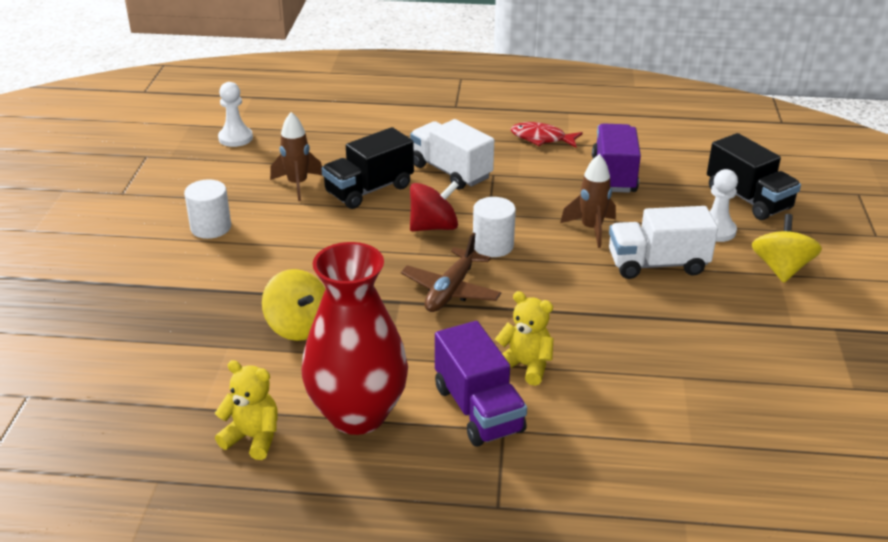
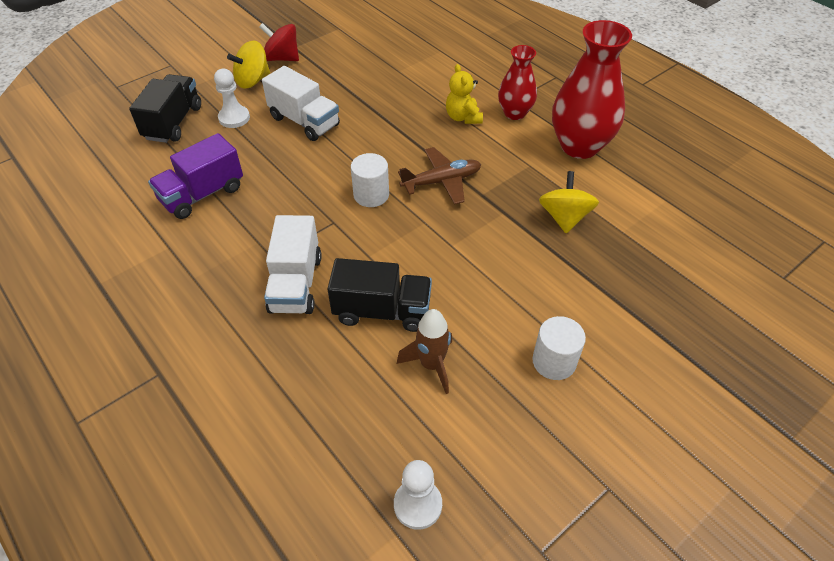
camera: 135 degrees left, 15 degrees up
yellow teddy bear [215,360,278,460] -> none
red spinning top [410,181,459,231] -> red spinning top moved to [259,23,299,61]
purple truck [435,321,527,447] -> red vase [498,45,537,120]
red fish [511,122,583,148] -> none
brown rocket [560,154,616,248] -> none

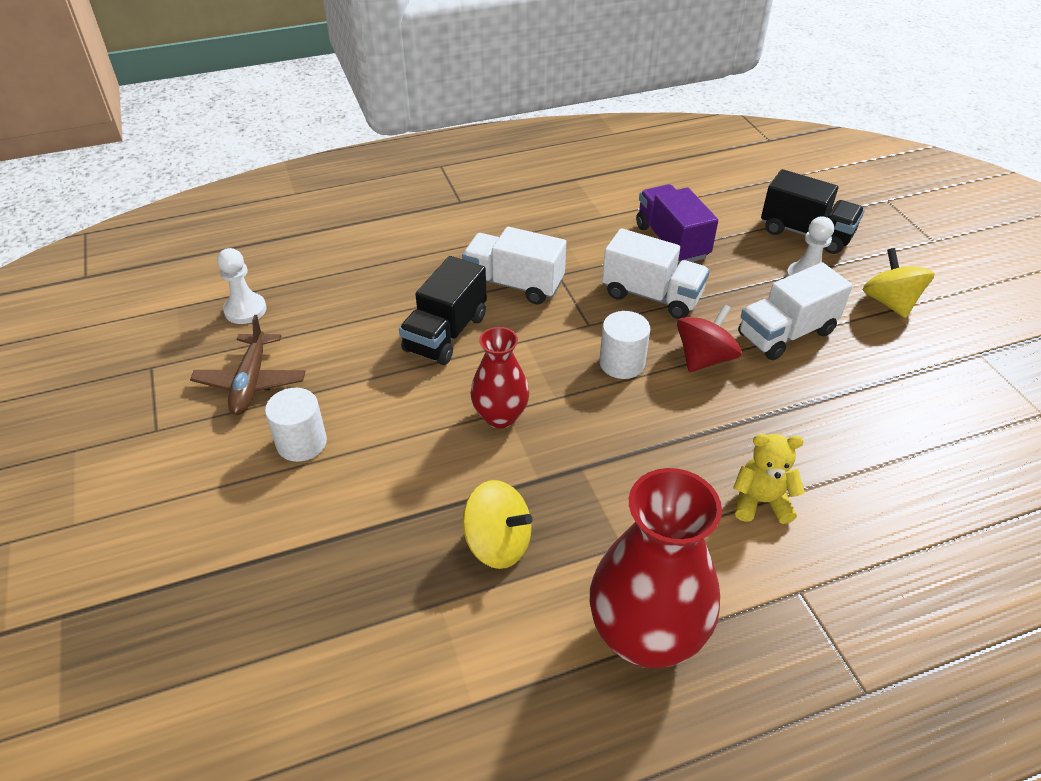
camera: 110 degrees right, 5 degrees down
red spinning top [259,23,299,61] -> red spinning top moved to [677,304,742,372]
brown rocket [397,309,452,394] -> none
brown plane [398,147,481,205] -> brown plane moved to [190,315,306,415]
red vase [498,45,537,120] -> red vase moved to [471,327,529,428]
none -> white truck [602,228,710,319]

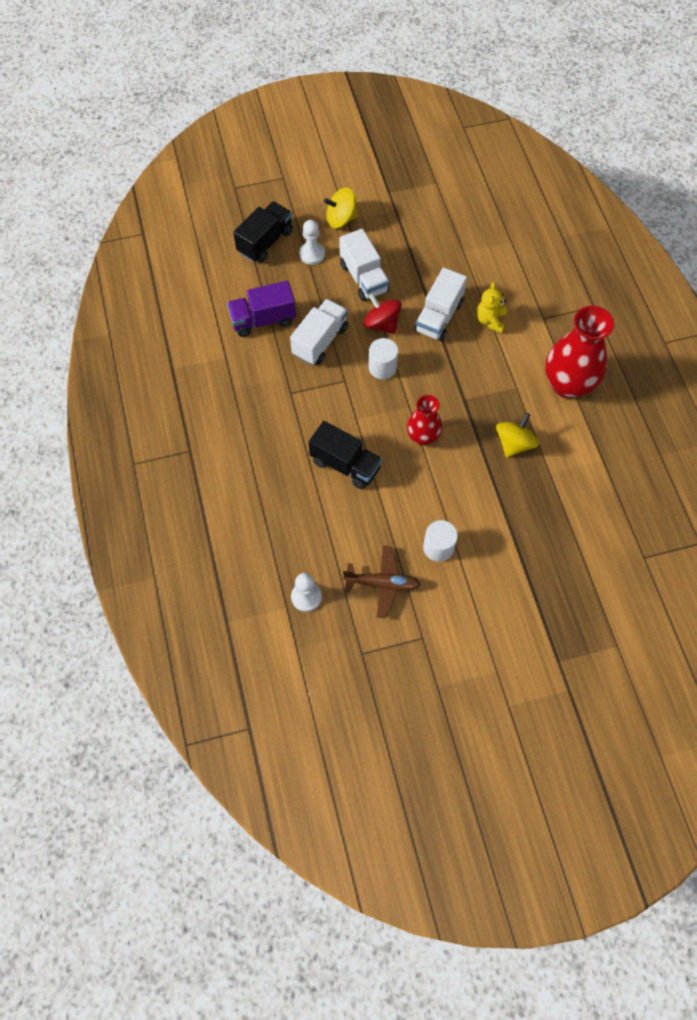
camera: 85 degrees left, 20 degrees up
white truck [462,227,566,304] -> white truck moved to [414,268,467,341]

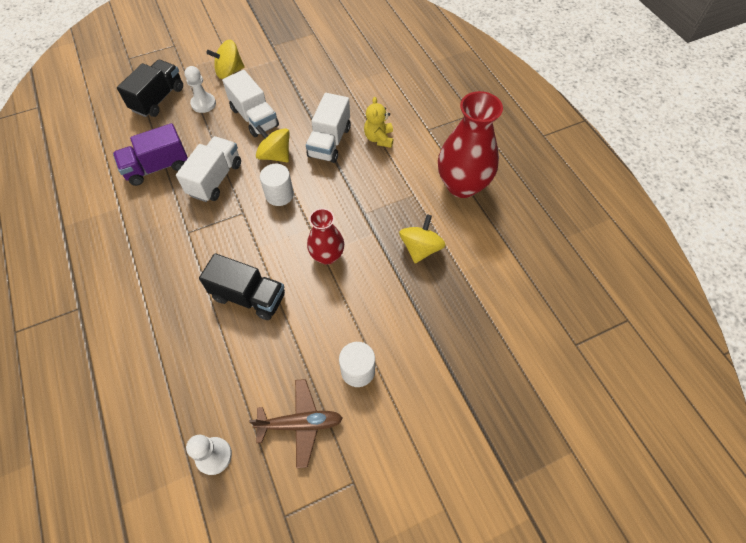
camera: 10 degrees left, 5 degrees down
red spinning top [364,294,402,334] -> yellow spinning top [256,125,290,162]

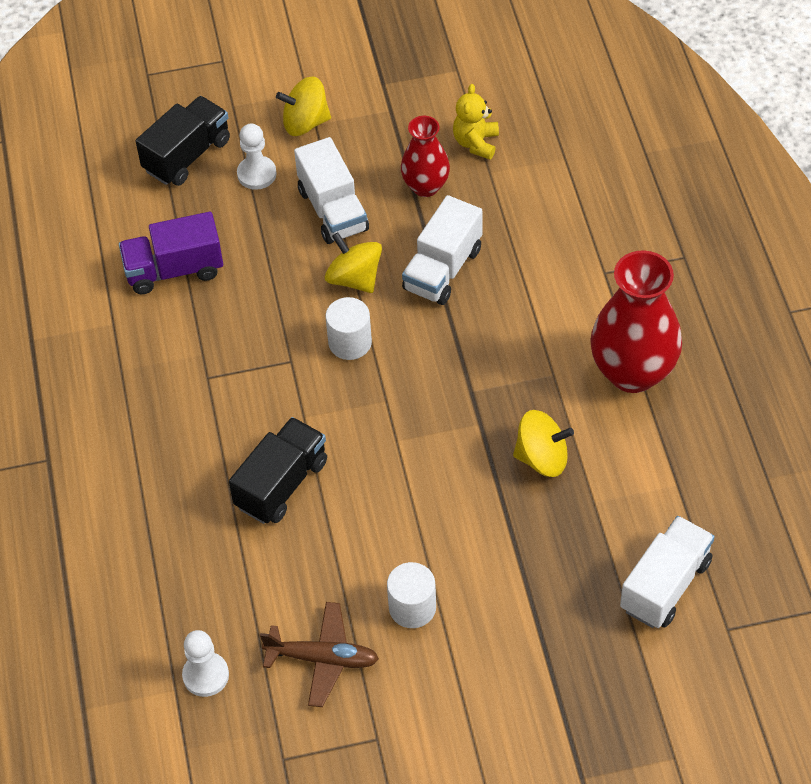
camera: 15 degrees right, 5 degrees down
white truck [176,136,241,202] -> white truck moved to [620,516,715,628]
black truck [199,253,285,320] -> black truck turned 90 degrees counterclockwise [229,417,327,524]
red vase [307,208,344,265] -> red vase moved to [401,116,450,197]
yellow teddy bear [364,97,393,148] -> yellow teddy bear moved to [453,84,499,159]
yellow spinning top [399,214,446,263] -> yellow spinning top turned 60 degrees clockwise [513,410,574,477]

